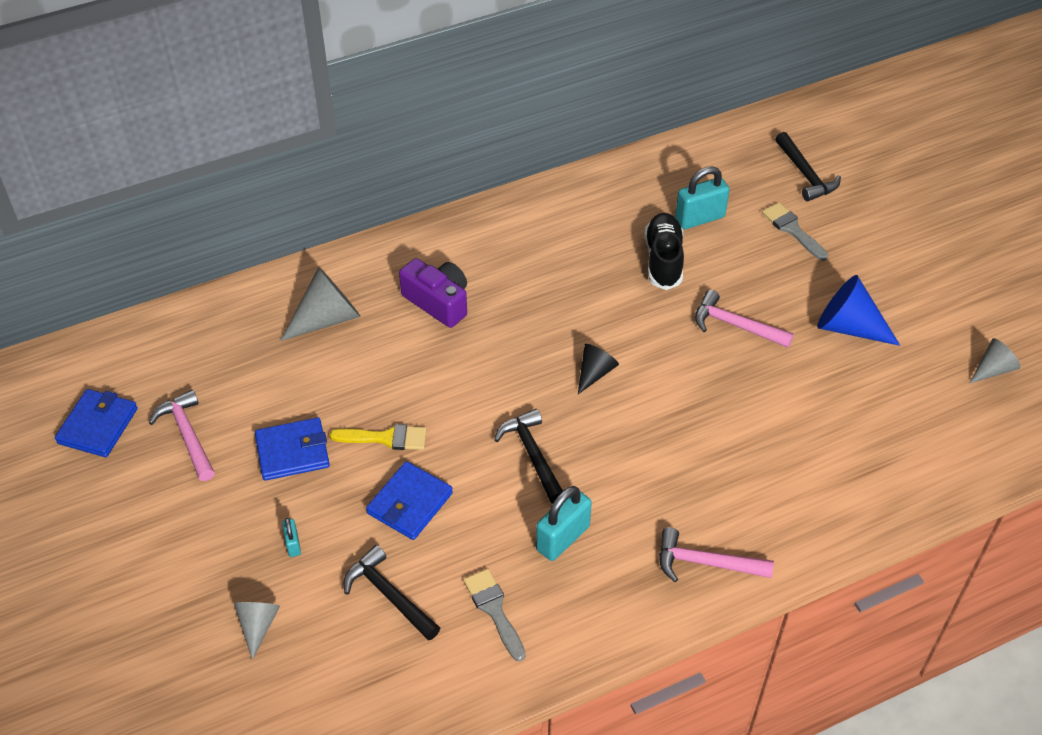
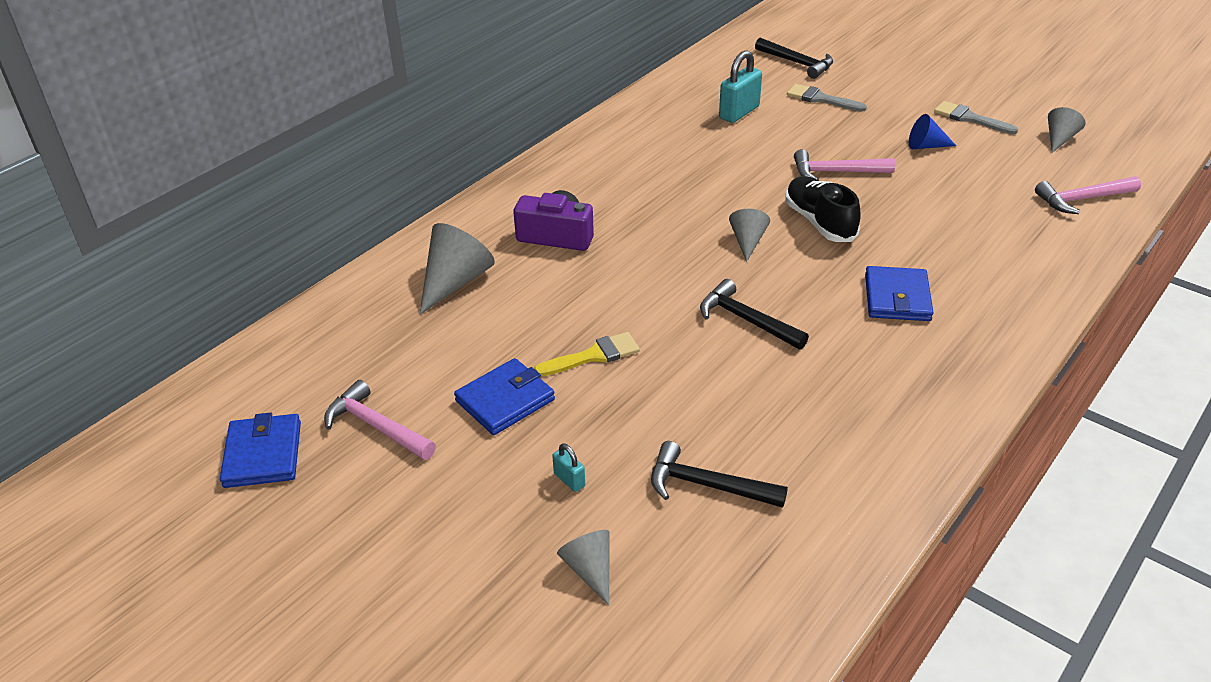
camera: 25 degrees left, 10 degrees down
blue wallet [366,461,453,540] -> blue wallet moved to [865,266,934,321]
grey brush [464,569,526,661] -> grey brush moved to [934,101,1018,134]
turquoise padlock [536,486,592,561] -> none
black cone [578,344,619,394] -> grey cone [729,209,770,262]
black shoe [644,213,684,290] -> black shoe moved to [785,176,860,242]
pink hammer [659,527,774,582] -> pink hammer moved to [1035,176,1141,214]
blue cone [817,275,900,346] -> blue cone [909,114,956,149], size x0.60

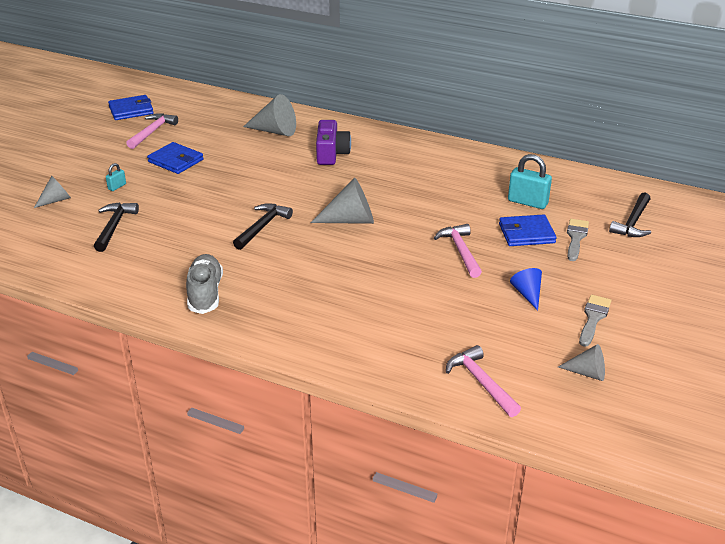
camera: 75 degrees right, 5 degrees down
yellow brush [534,332,640,376] -> none
grey cone [729,209,770,262] -> grey cone [310,178,374,224], size x1.67
black shoe [785,176,860,242] -> none
blue wallet [865,266,934,321] -> blue wallet moved to [499,214,557,246]
none -> grey shoe [186,254,223,314]

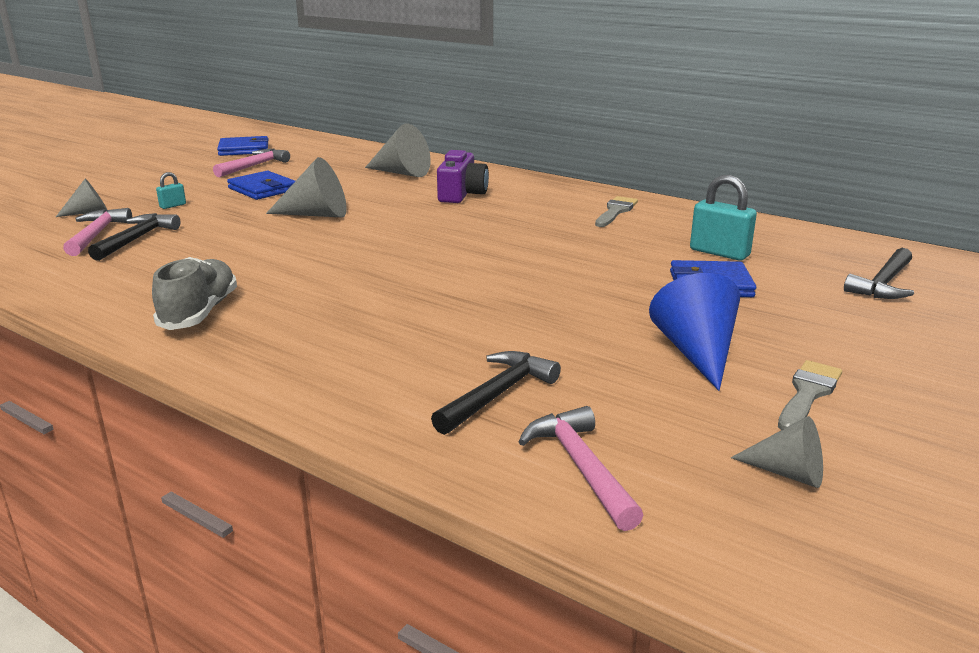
camera: 10 degrees right, 10 degrees down
black hammer [233,203,293,250] -> black hammer moved to [431,351,561,435]
grey cone [310,178,374,224] -> grey cone moved to [266,157,347,217]
pink hammer [434,224,482,278] -> pink hammer moved to [63,208,132,256]
blue cone [510,268,542,310] -> blue cone [649,273,740,391], size x1.67
grey brush [567,219,589,261] -> grey brush moved to [595,196,638,227]

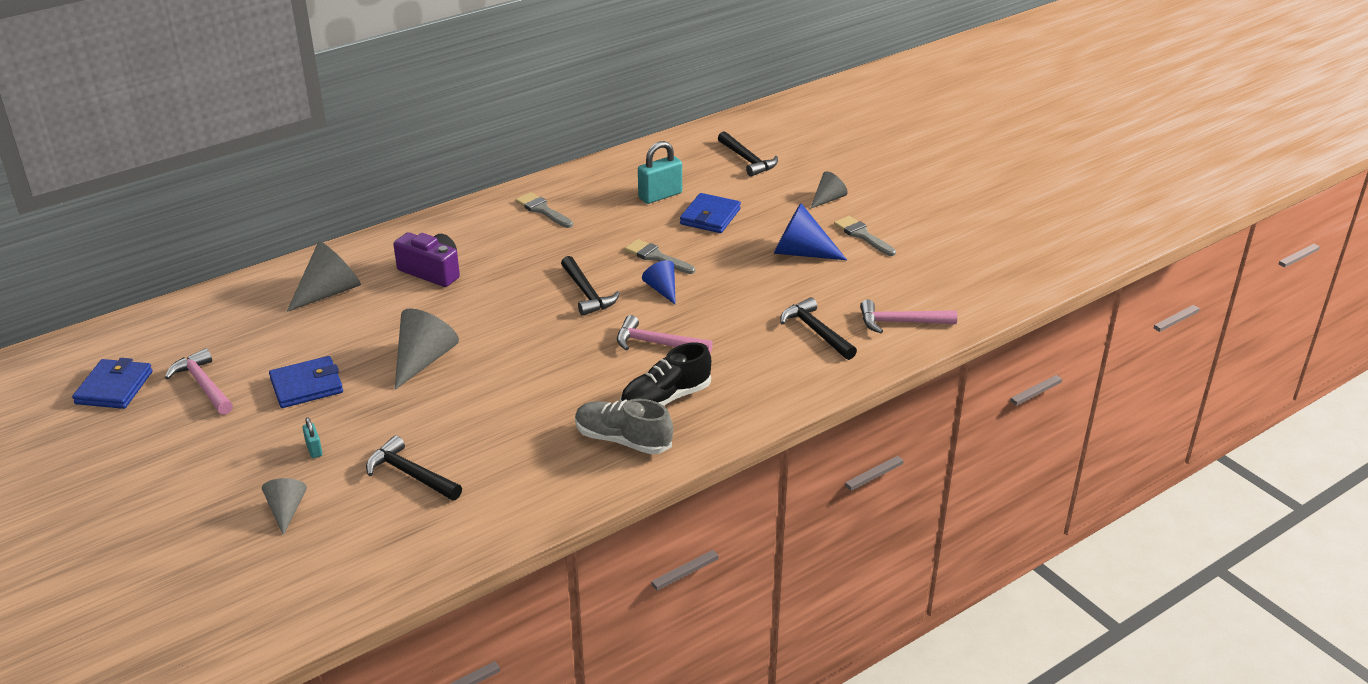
camera: 70 degrees left, 10 degrees up
pink hammer [63,208,132,256] -> pink hammer moved to [617,315,713,353]
grey cone [731,416,823,488] -> grey cone moved to [810,171,848,209]
none -> black hammer [561,256,620,316]
none -> black shoe [620,343,711,406]
none -> grey brush [625,239,695,274]
none -> blue cone [642,260,676,305]

